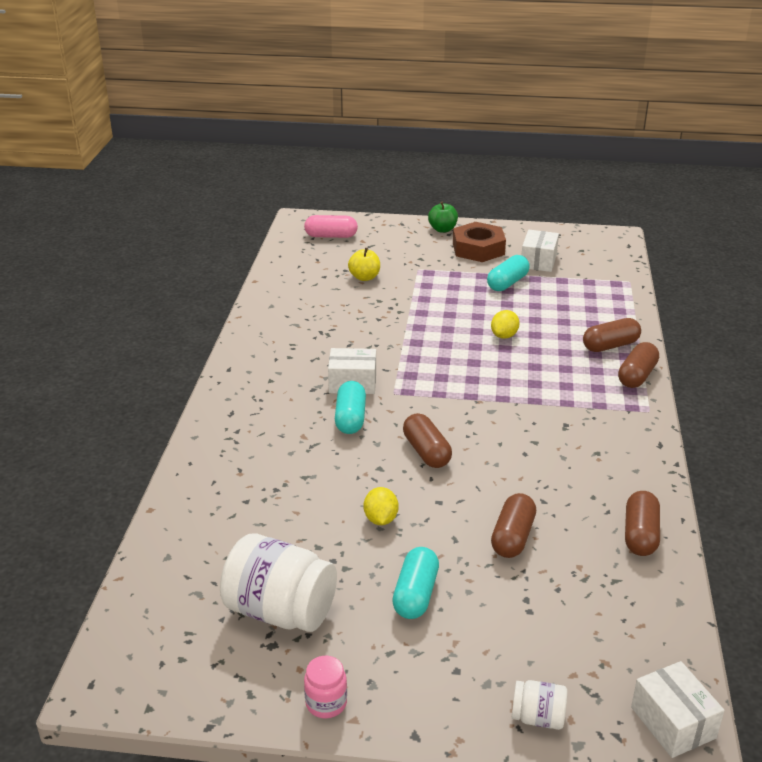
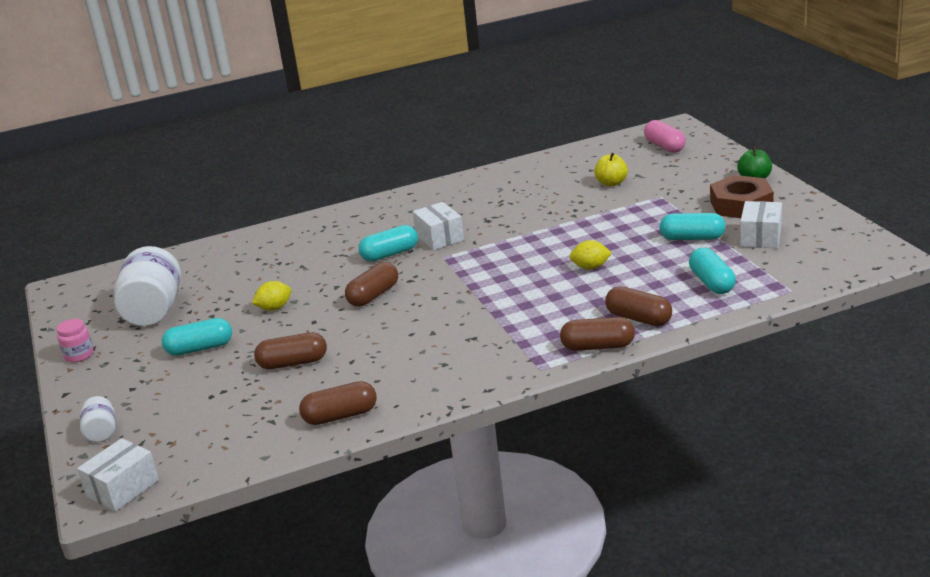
camera: 65 degrees right, 5 degrees down
white box [522,230,559,272] -> white box turned 60 degrees counterclockwise [740,201,782,248]
none -> turquoise capsule [689,248,736,294]

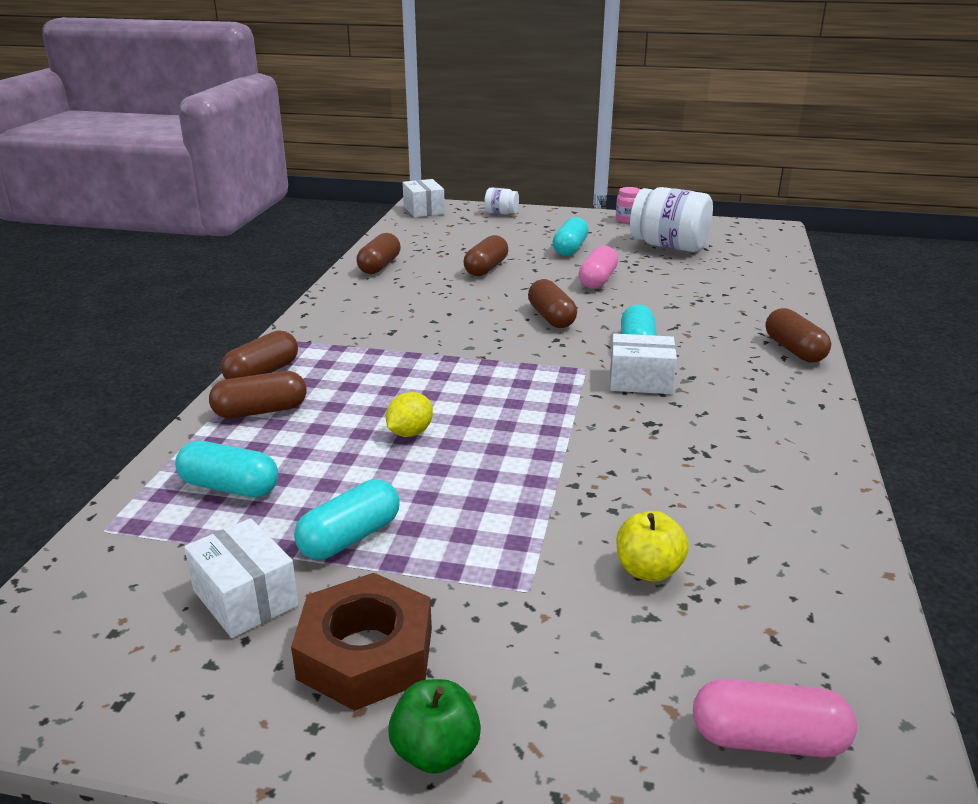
camera: 120 degrees right, 0 degrees up
yellow lemon [252,281,291,311] -> pink capsule [579,246,618,289]
none -> brown capsule [766,308,831,362]

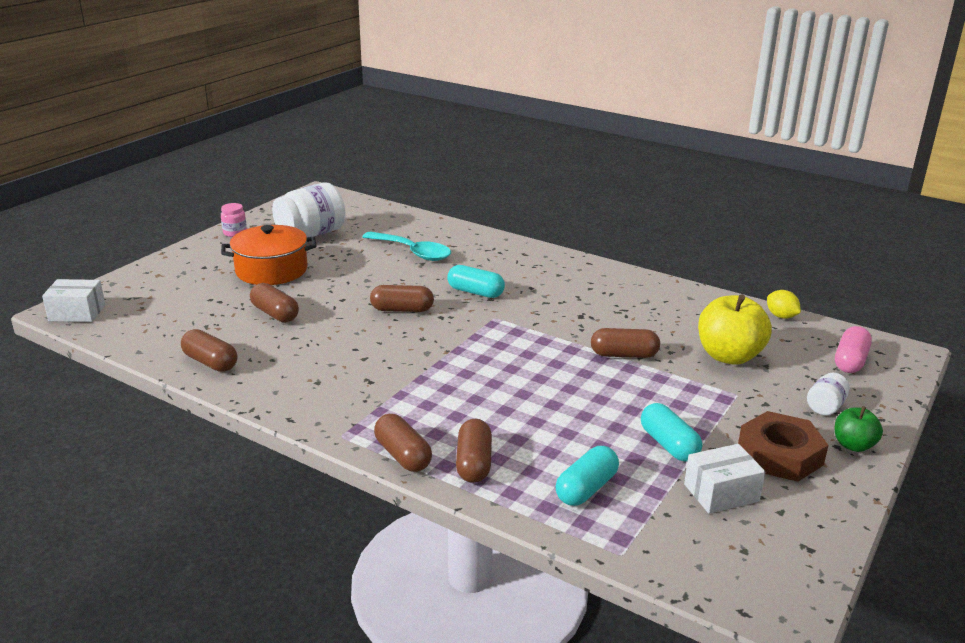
camera: 70 degrees left, 0 degrees up
yellow lemon [386,392,433,437] -> yellow lemon moved to [767,290,801,319]
white jar [484,187,519,215] -> white jar moved to [807,373,850,415]
turquoise capsule [552,217,589,256] -> orange pot [221,225,317,285]
pink capsule [579,246,618,289] -> none
white box [610,334,677,394] -> none
yellow apple [617,511,689,582] -> yellow apple [698,294,772,365], size x1.81
brown capsule [766,308,831,362] -> brown capsule moved to [591,328,660,358]
none -> turquoise spoon [362,232,451,261]

